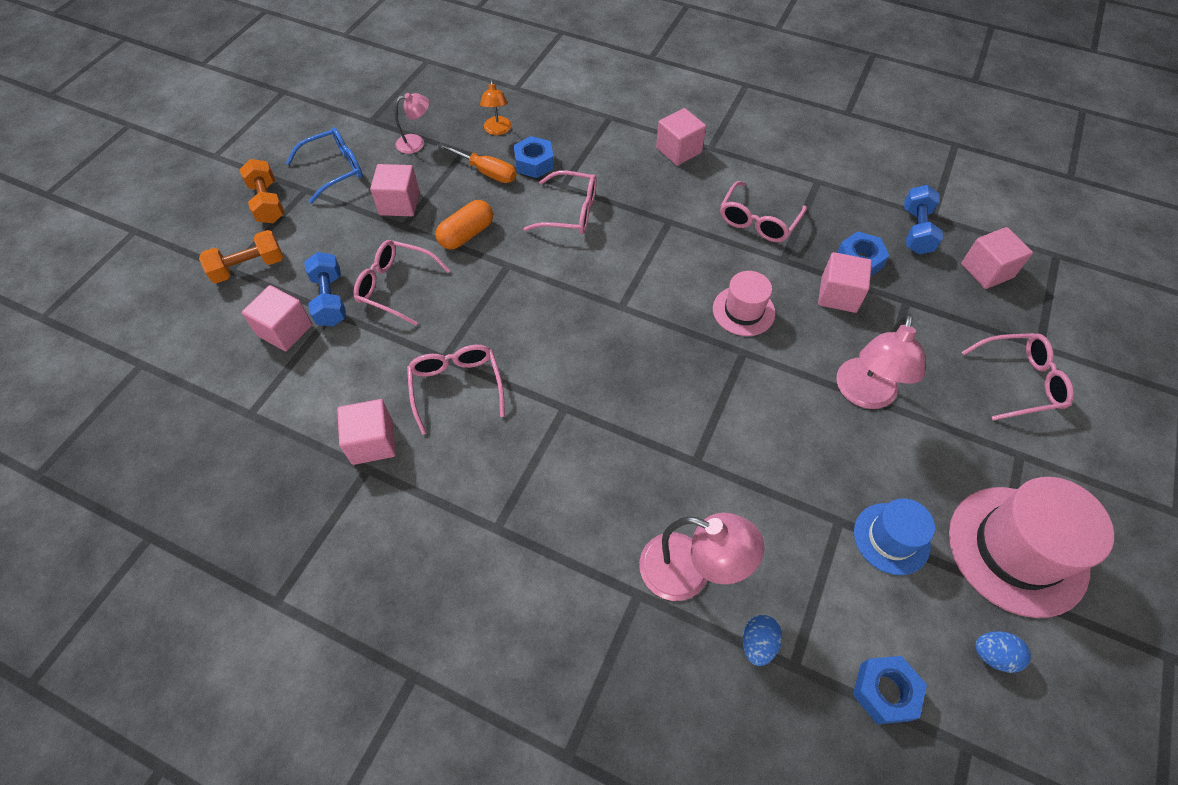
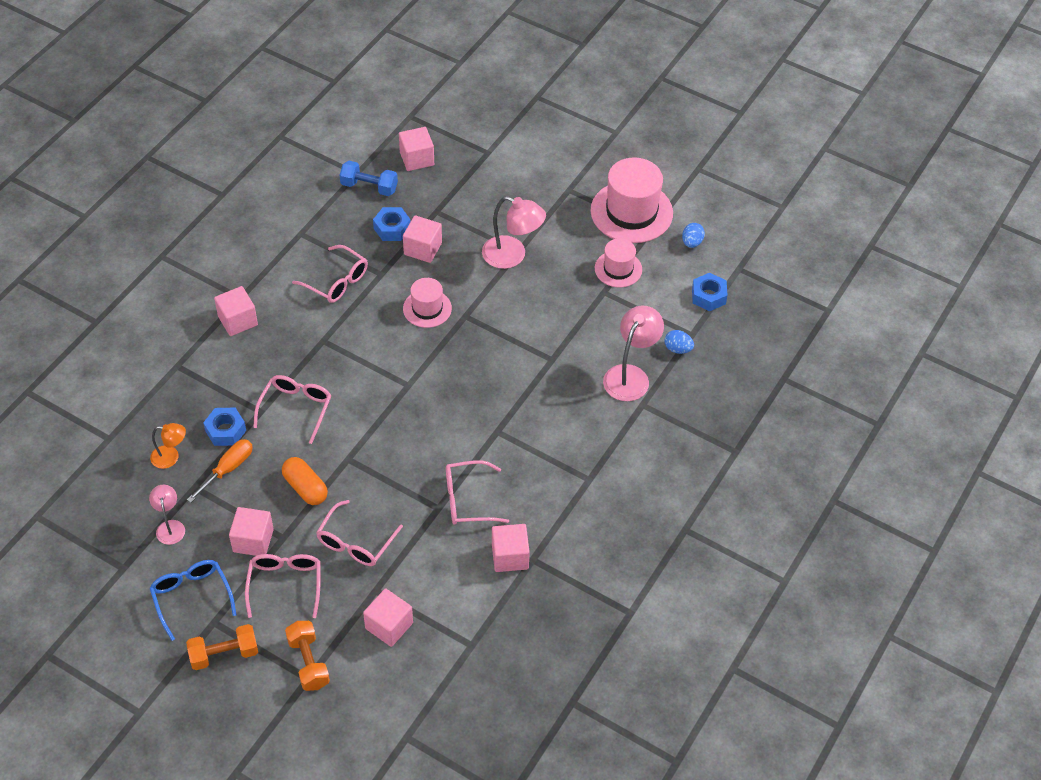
camera: 85 degrees left, 5 degrees down
blue dumbbell [304,252,346,326] -> none
blue hat [854,498,935,575] -> pink hat [595,238,642,287]
pink glasses [962,333,1074,421] -> pink glasses moved to [245,554,321,618]

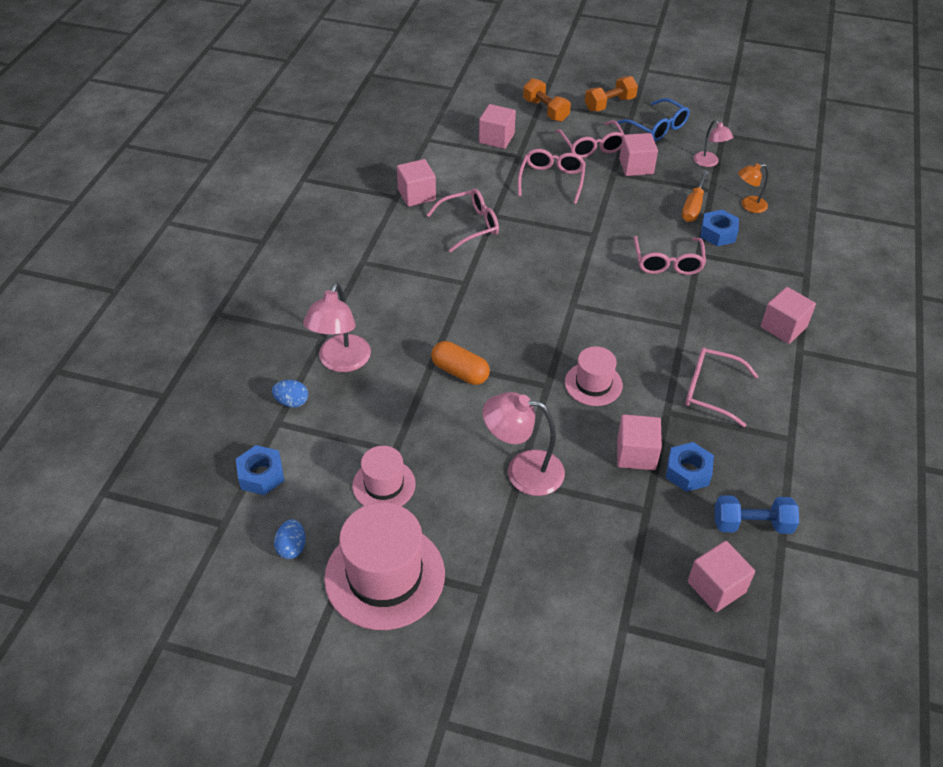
camera: 165 degrees right, 5 degrees down
orange capsule [282,457,328,505] -> orange capsule moved to [431,341,490,385]

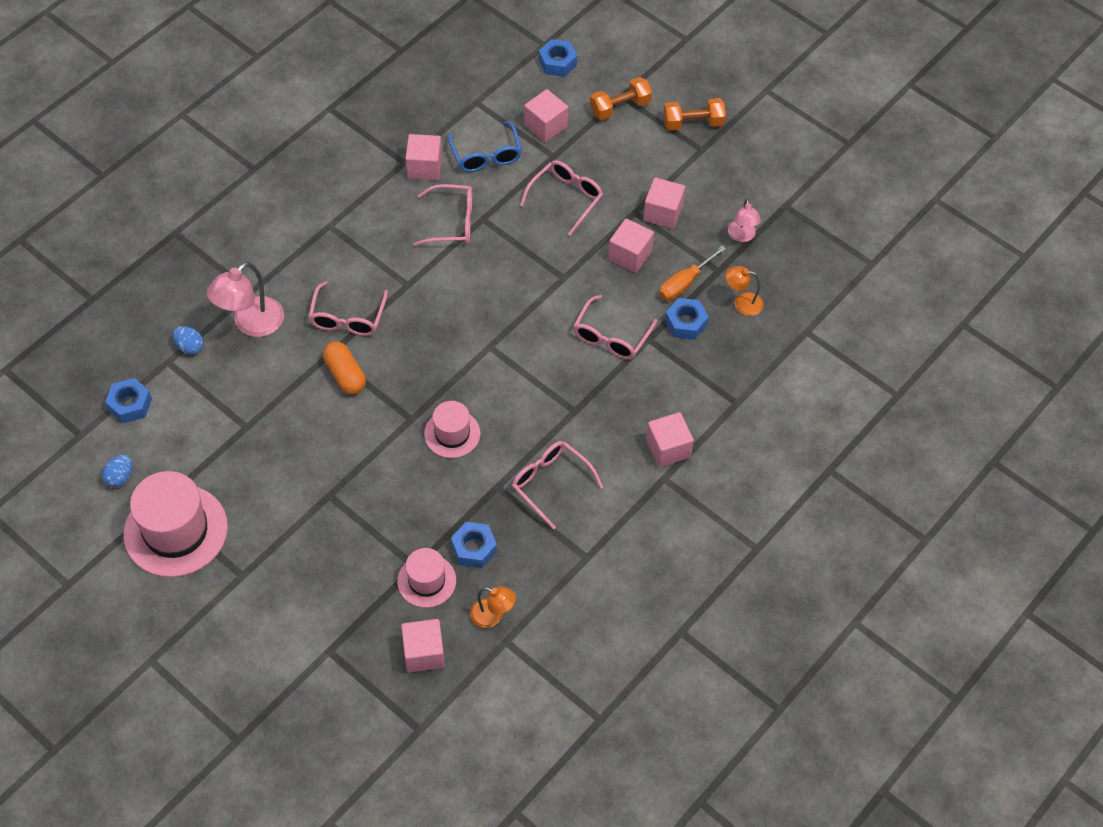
camera: 25 degrees right, 10 degrees up
pink hat [352,446,416,506] -> pink hat moved to [397,548,456,608]
pink lamp [482,392,565,496] -> none
orange dumbbell [523,78,571,122] -> orange dumbbell turned 75 degrees clockwise [590,77,652,120]
pink glasses [556,120,625,158] -> pink glasses moved to [308,281,388,336]
blue glasses [617,98,690,141] -> blue glasses moved to [448,121,522,172]
pink cube [617,414,662,470] -> pink cube moved to [608,218,654,273]
blue dumbbell [715,495,799,534] -> orange lamp [470,587,516,628]
none -> blue nut [539,39,577,77]

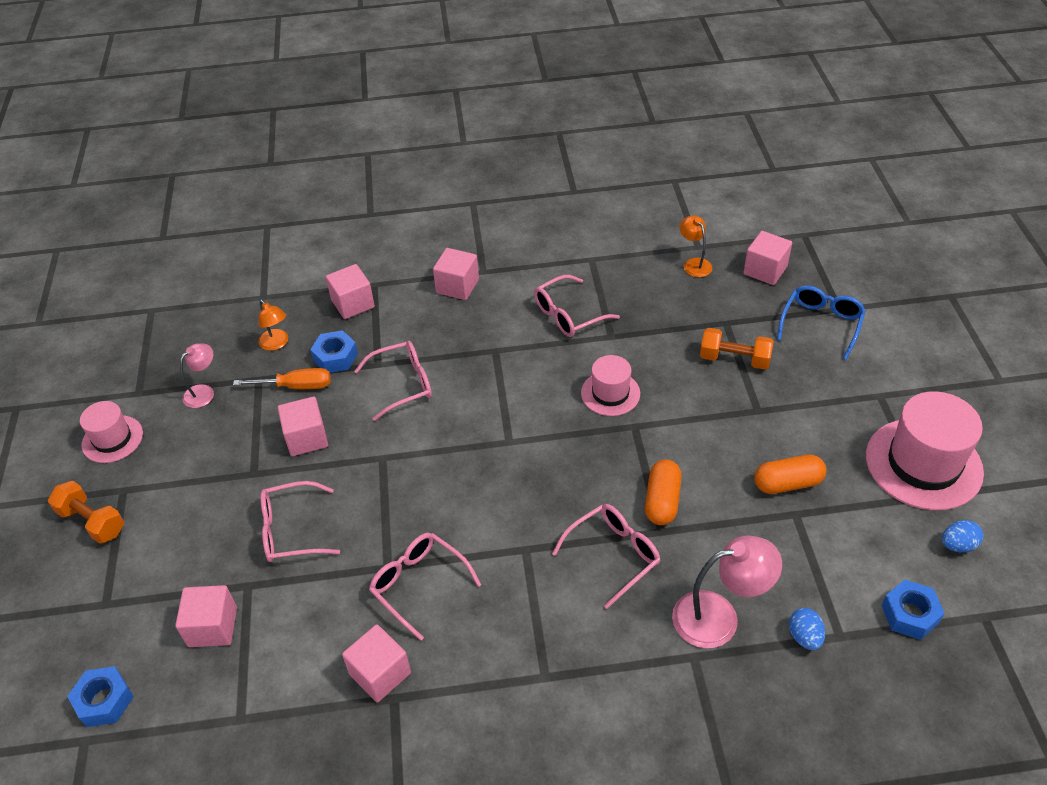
camera: 135 degrees left, 10 degrees down
pink hat [397,548,456,608] -> pink hat moved to [80,401,143,463]
blue glasses [448,121,522,172] -> blue glasses moved to [777,285,866,360]
blue nut [451,522,497,568] -> none
pink glasses [512,441,603,530] -> pink glasses turned 60 degrees clockwise [534,275,620,337]
orange dumbbell [590,77,652,120] -> orange dumbbell moved to [700,328,774,370]
pink cube [643,177,685,229] -> pink cube moved to [326,264,375,319]
none -> orange capsule [754,455,826,494]

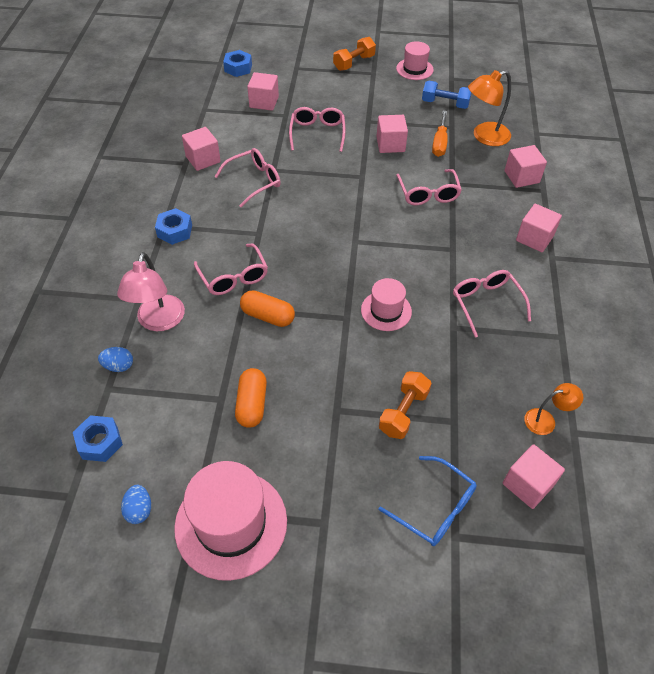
camera: 100 degrees right, 5 degrees up
pink lamp [180,343,214,408] -> blue dumbbell [422,81,472,109]
orange lamp [258,300,288,351] -> orange lamp [468,70,511,146], size x1.71
blue nut [310,330,358,373] -> blue nut moved to [155,208,192,245]

